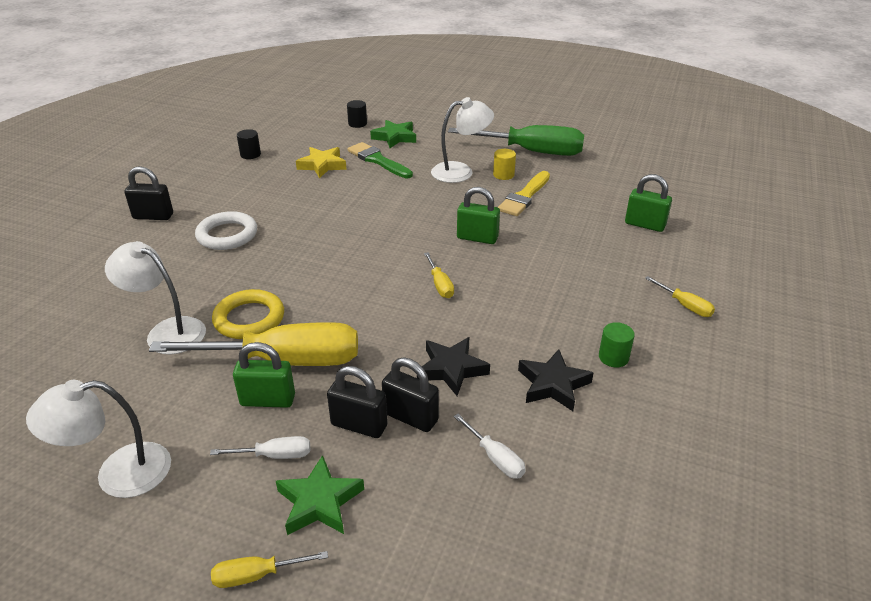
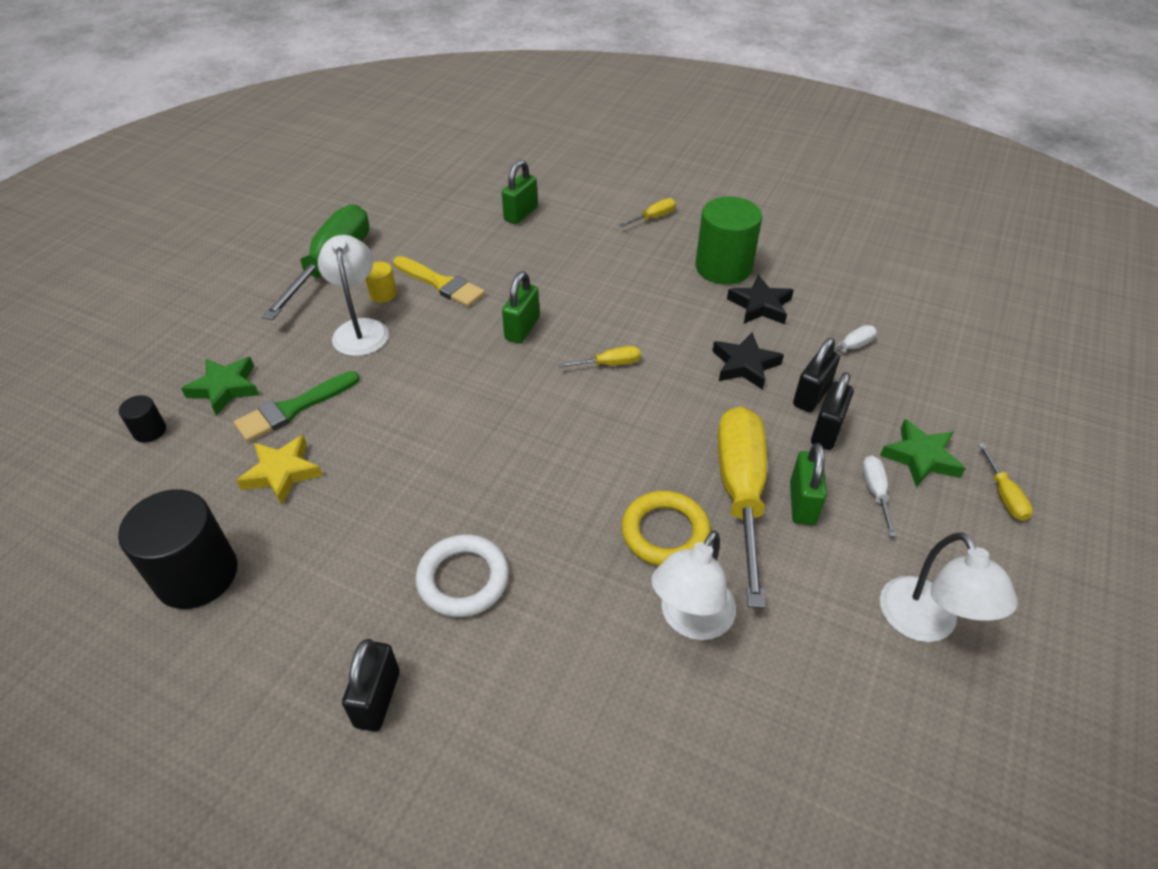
camera: 85 degrees left, 10 degrees up
black cylinder [237,129,261,159] -> black cylinder [118,489,237,609], size x2.17
green cylinder [599,322,635,367] -> green cylinder [695,197,762,284], size x2.17

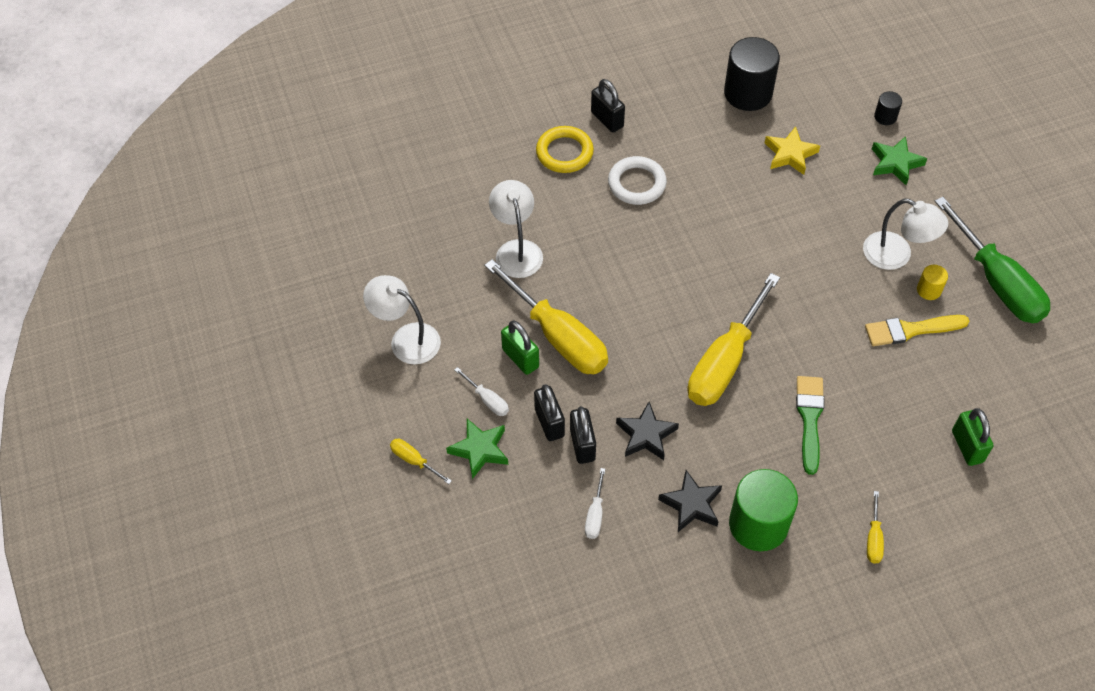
camera: 135 degrees right, 10 degrees up
green brush [234,371,360,442] -> green brush moved to [796,376,825,475]
green padlock [502,271,540,343] -> none
yellow screwdriver [558,346,641,368] -> yellow screwdriver [688,273,780,406], size x2.38
yellow ring [622,491,711,566] -> yellow ring moved to [536,126,594,173]

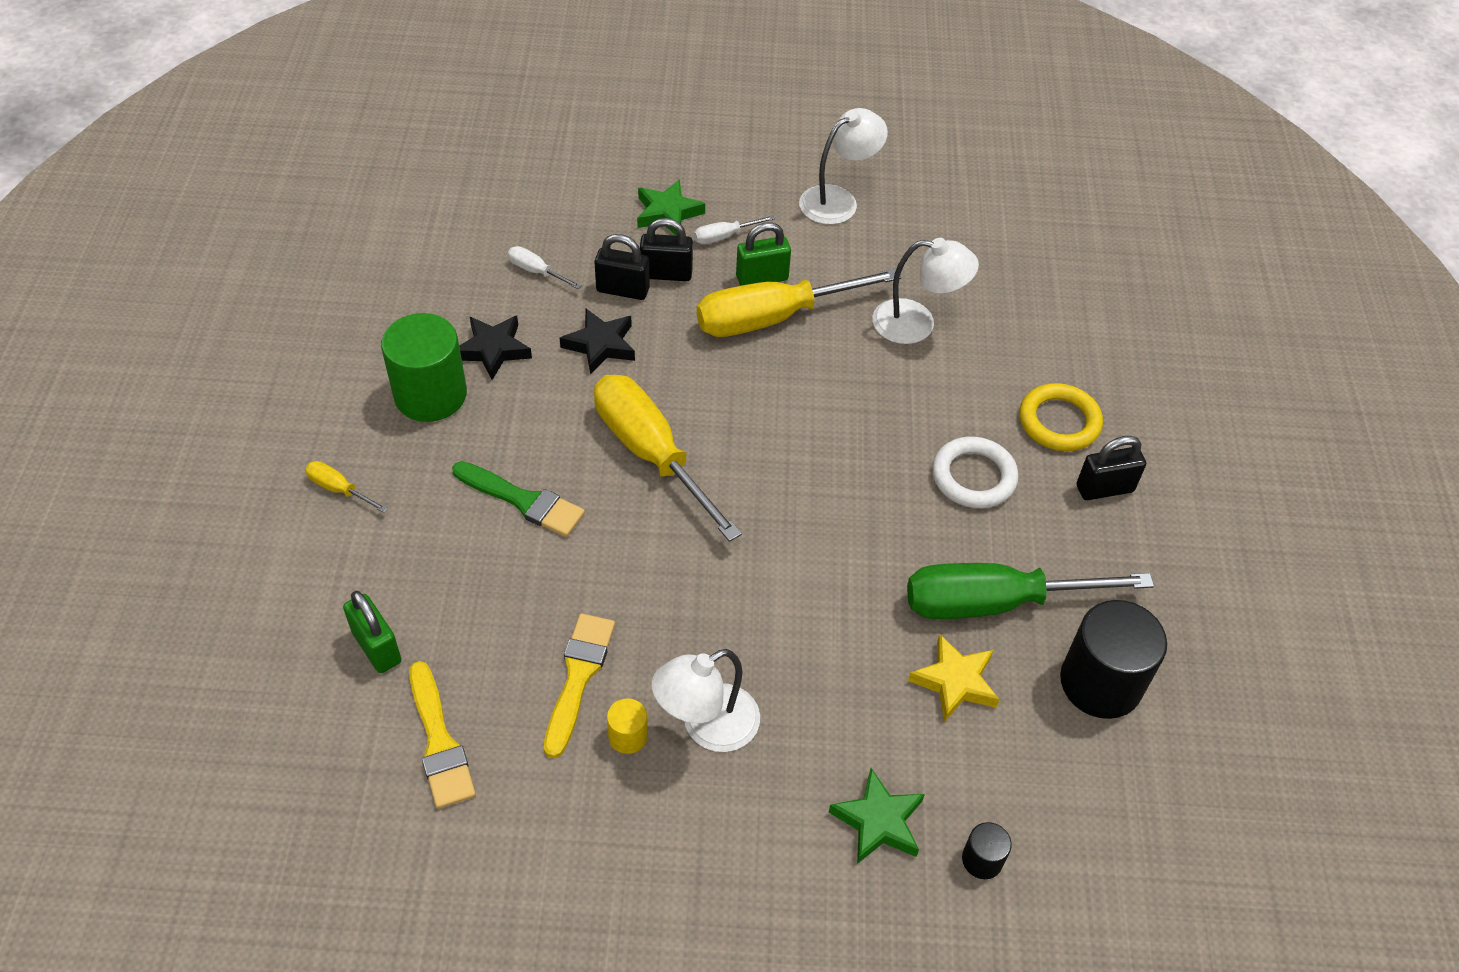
camera: 110 degrees right, 5 degrees down
yellow screwdriver [390,439,452,484] -> none
green screwdriver [935,197,1050,323] -> green screwdriver moved to [907,563,1154,619]
green padlock [952,408,994,466] -> green padlock turned 45 degrees clockwise [343,591,401,673]
none -> yellow brush [409,661,476,809]

